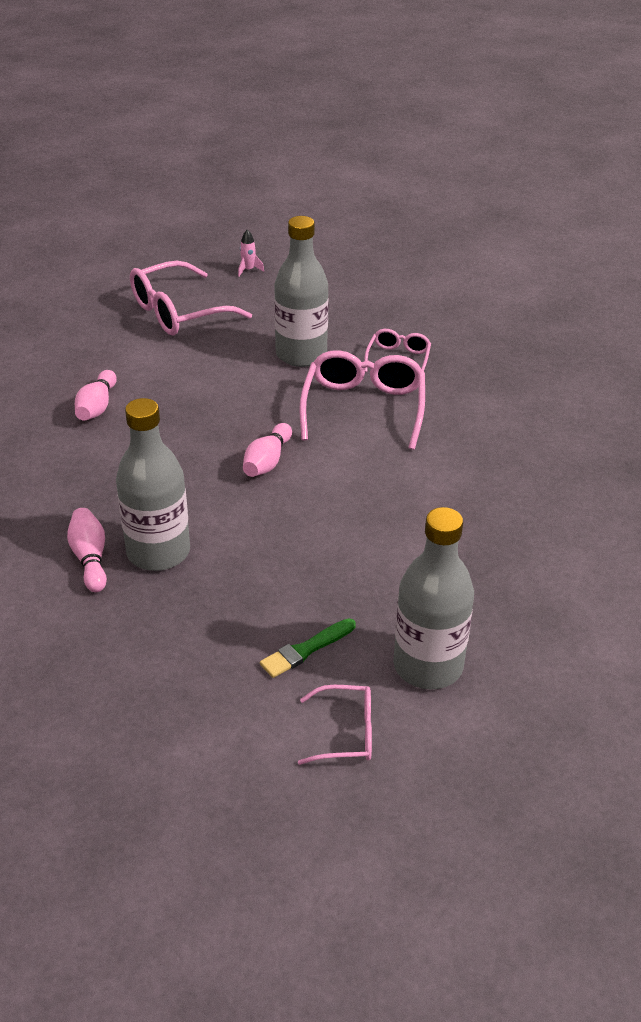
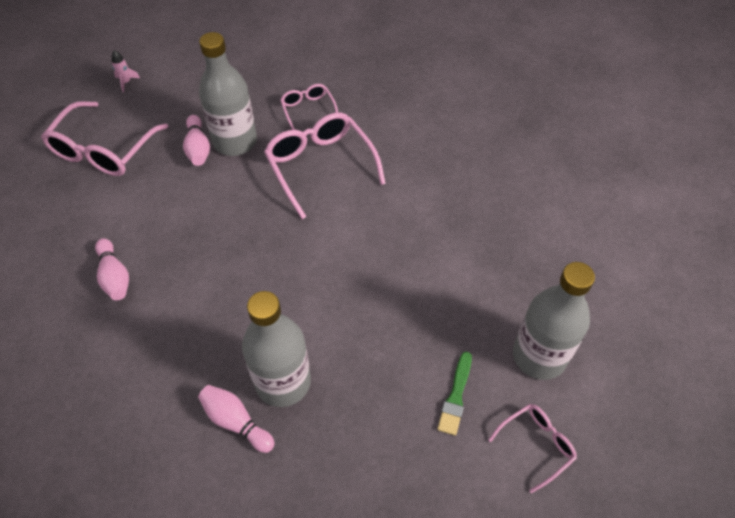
camera: 35 degrees left, 15 degrees up
pink bowling pin [243,423,292,477] -> pink bowling pin moved to [183,115,210,166]

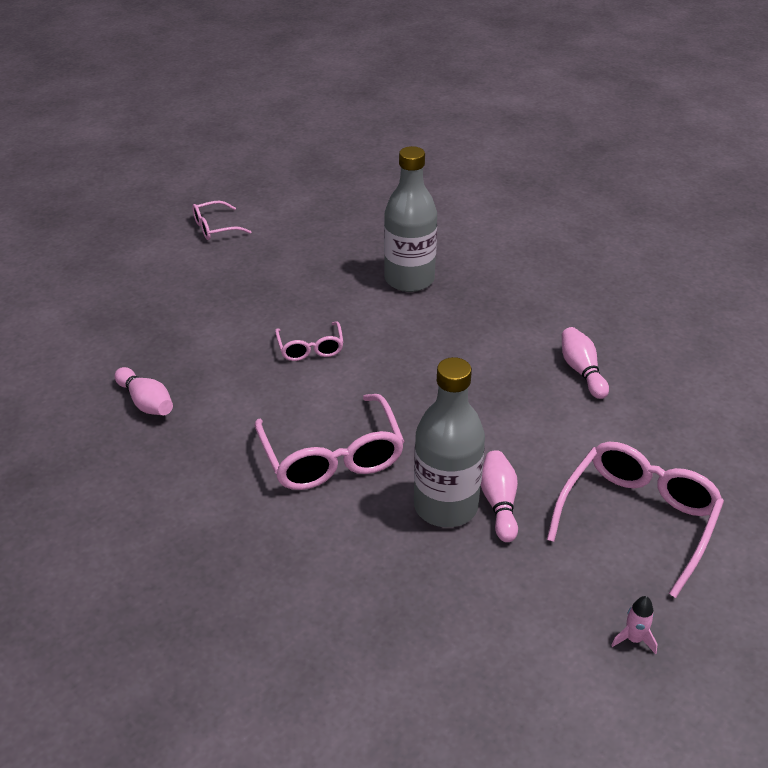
camera: 170 degrees left, 15 degrees down
pink bowling pin [198,385,274,453] -> pink bowling pin moved to [115,367,173,415]
pink glasses [280,84,338,130] -> pink glasses moved to [275,321,344,361]
green brush [437,352,472,436] -> none
grey bottle [513,262,595,380] -> none

